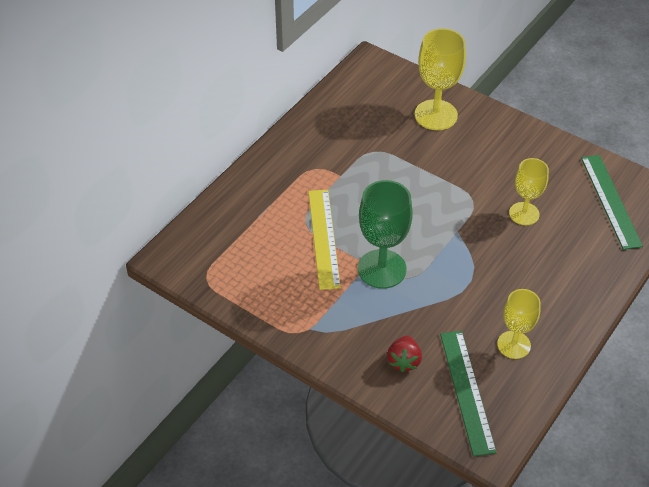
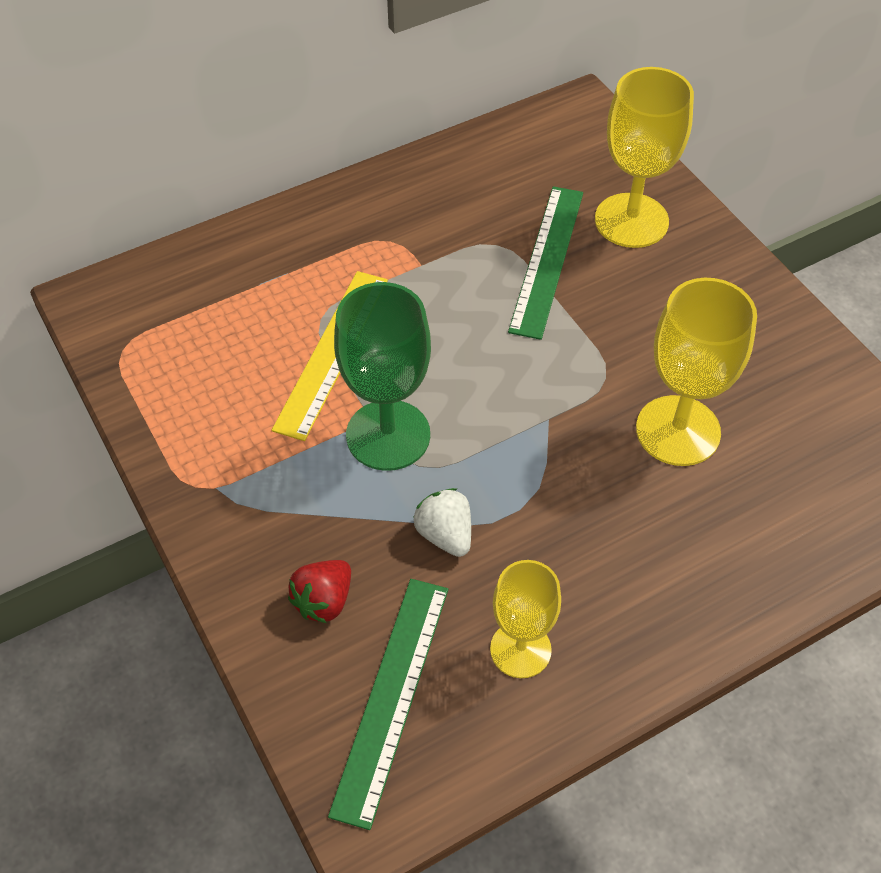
camera: 25 degrees right, 5 degrees up
yellow goblet [509,158,549,225] -> yellow goblet [636,278,757,466], size x1.55
green ruler [581,155,643,250] -> green ruler moved to [508,186,583,340]
none -> white strawberry [414,488,471,557]

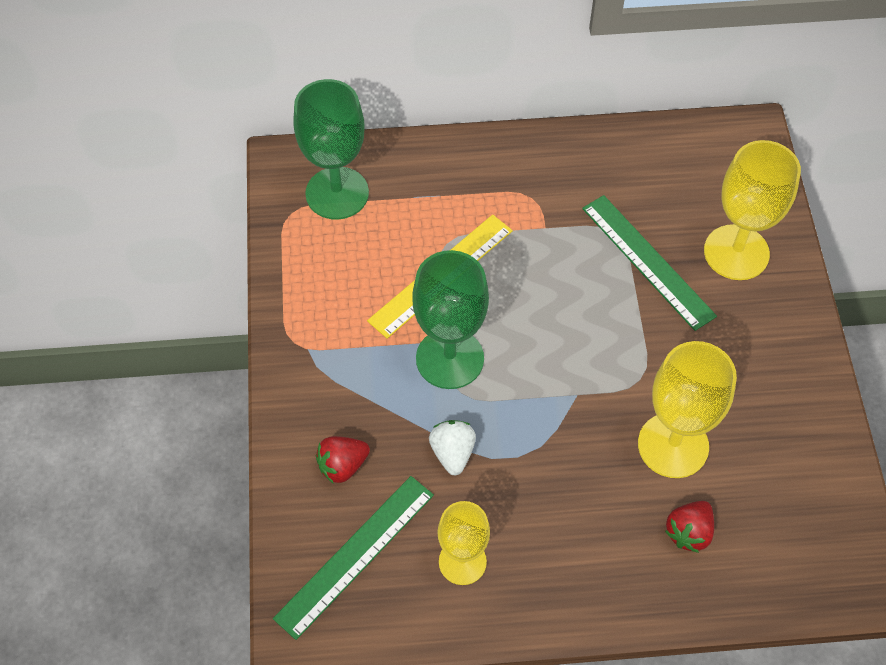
camera: 25 degrees right, 5 degrees up
green ruler [508,186,583,340] -> green ruler turned 75 degrees counterclockwise [582,195,717,331]
none -> green goblet [293,79,369,219]
none -> red strawberry [665,501,714,553]

